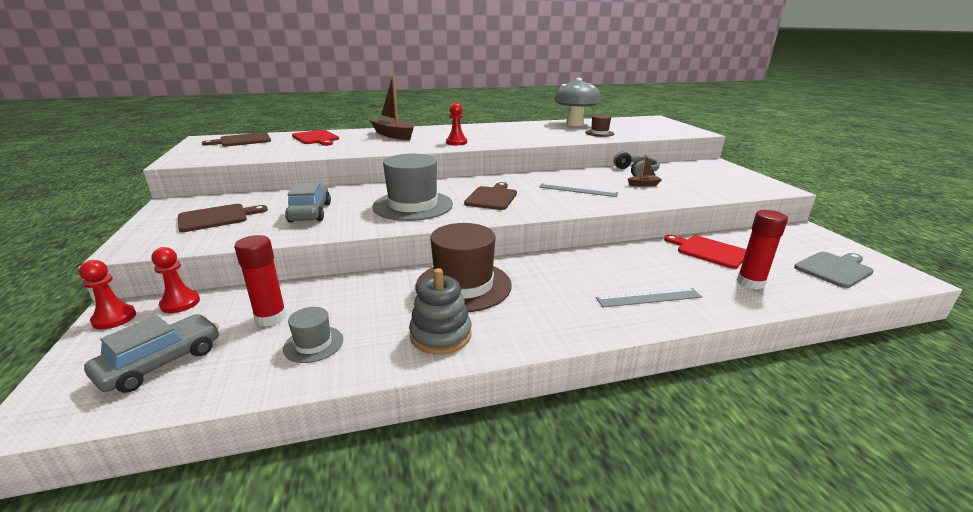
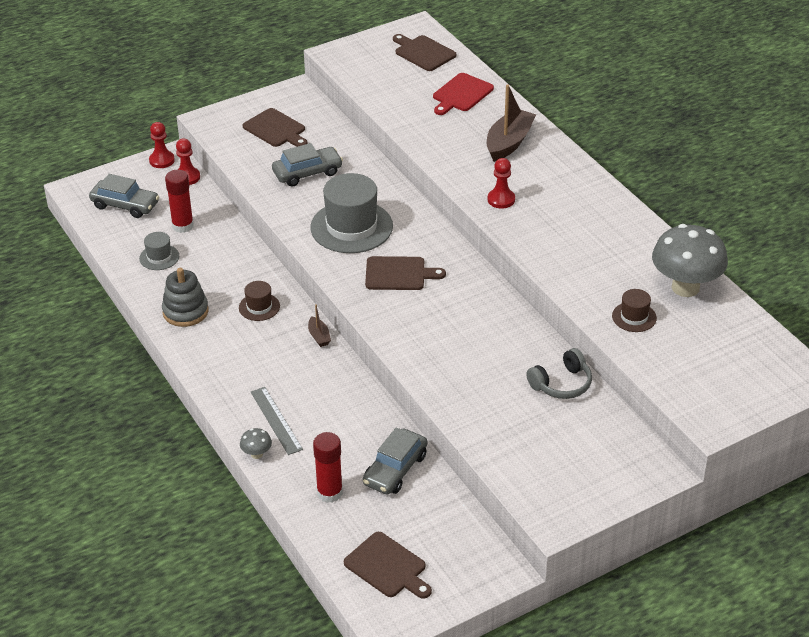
camera: 75 degrees right, 15 degrees up
brown hat [415,223,512,312] -> brown hat [239,281,280,321], size x0.49
grey ruler [539,183,618,197] -> none
brown boat [628,154,662,187] -> brown boat moved to [308,304,331,347]
red cutting board [664,235,746,269] -> grey car [363,428,427,495]
grey cutting board [794,252,874,288] -> brown cutting board [344,532,432,599]
none -> grey mushroom [240,428,272,459]

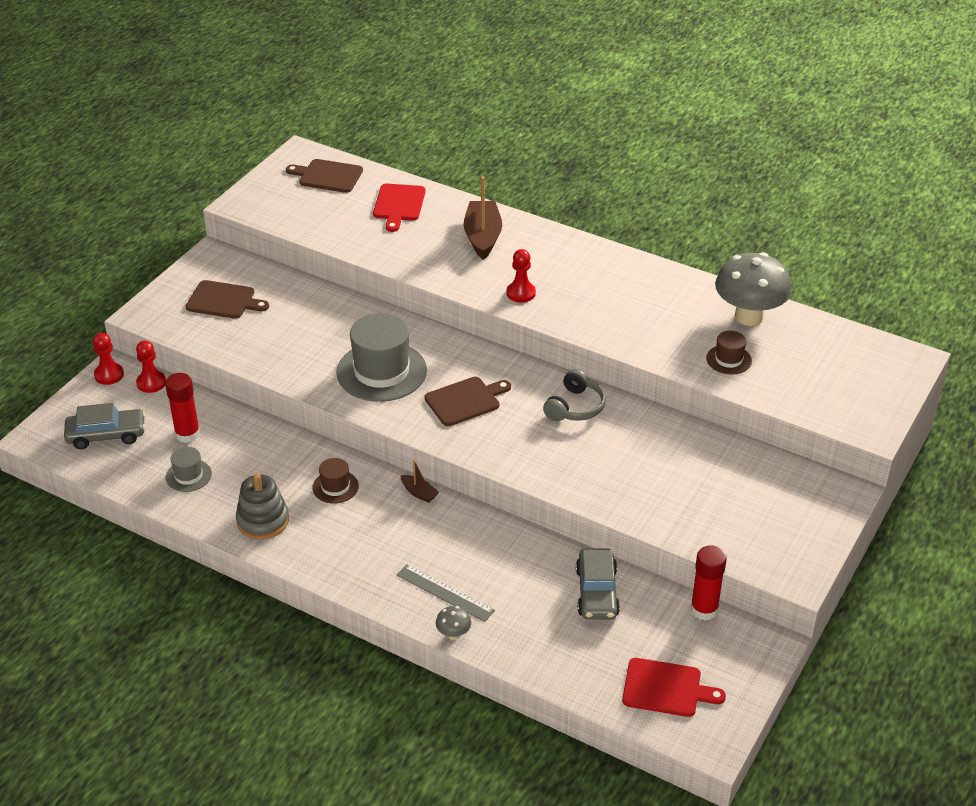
camera: 30 degrees left, 0 degrees up
grey car [272,143,343,187] -> none
red glue stick [313,432,343,503] -> red glue stick moved to [690,545,727,620]
brown cutting board [344,532,432,599] -> red cutting board [622,658,726,717]
grey headphones [526,348,592,399] -> grey headphones moved to [543,369,606,421]

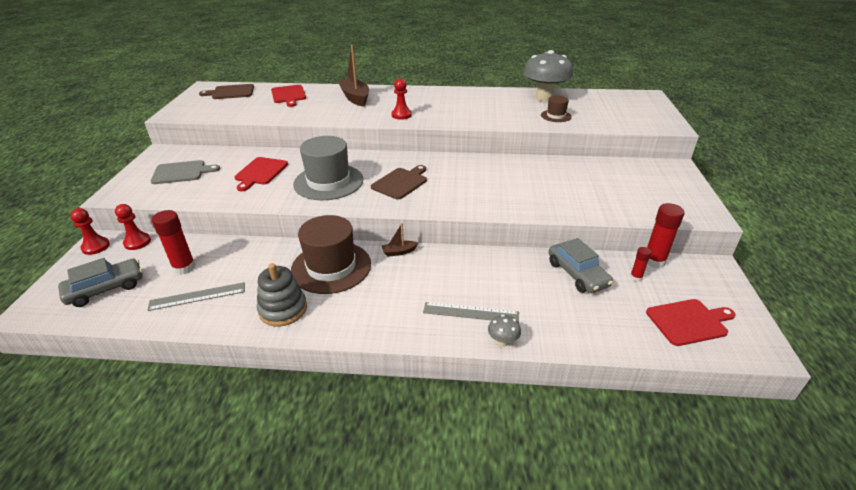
camera: 25 degrees left, 5 degrees down
grey hat [166,447,212,492] -> grey ruler [148,282,245,311]
brown cutting board [186,280,269,319] -> grey cutting board [151,160,220,184]
brown hat [312,458,359,504] -> brown hat [291,215,371,294], size x2.05
brown boat [400,460,439,503] -> brown boat turned 150 degrees clockwise [382,223,418,257]
grey headphones [543,369,606,421] -> none
none -> red cutting board [235,157,288,191]
none -> red glue stick [630,247,651,281]

